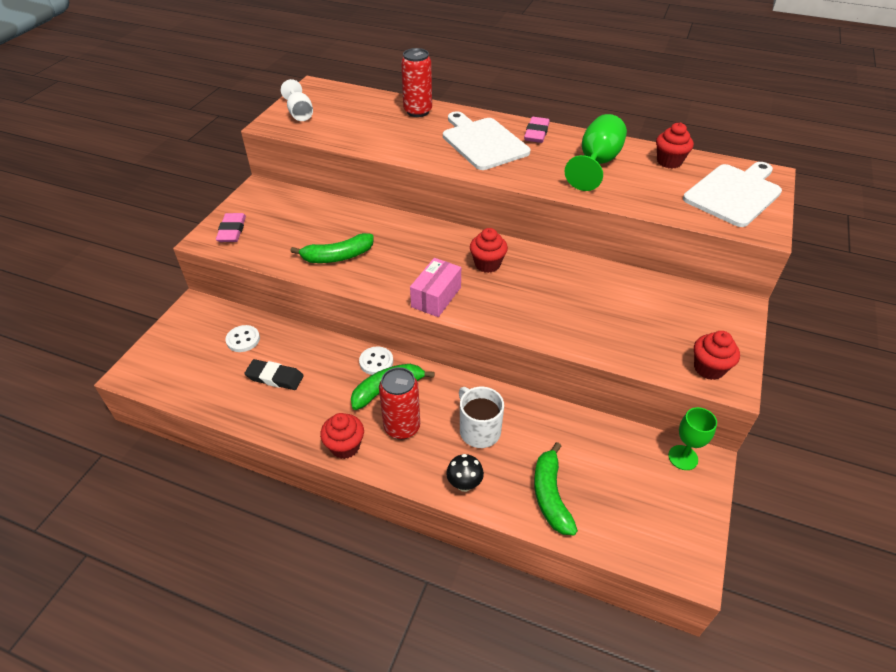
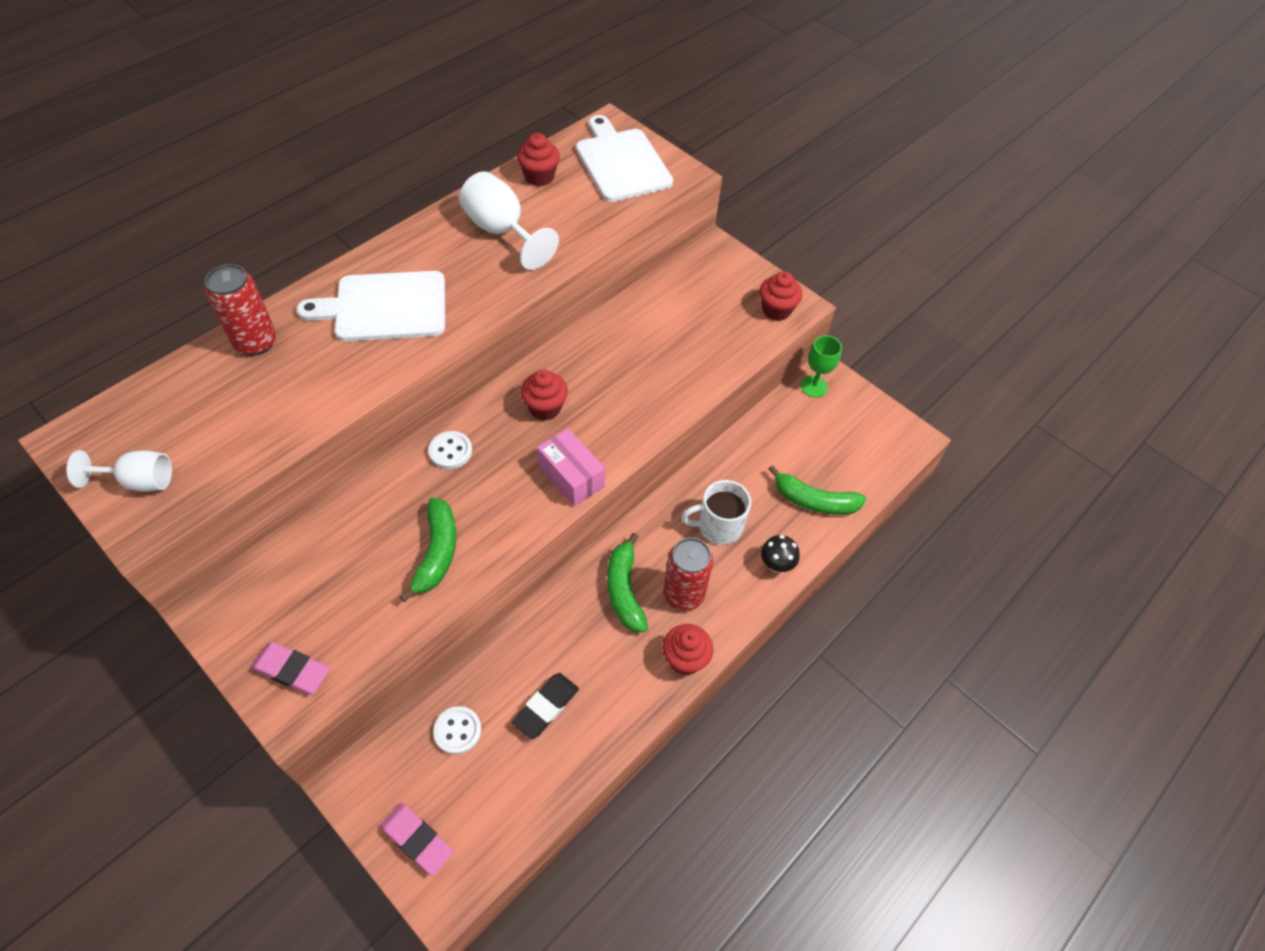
camera: 70 degrees left, 10 degrees up
white button [359,347,393,375] -> white button moved to [428,431,472,469]
pink eraser [524,117,550,143] -> pink eraser moved to [380,803,453,876]
green goblet [565,114,627,191] -> white goblet [459,171,559,270]

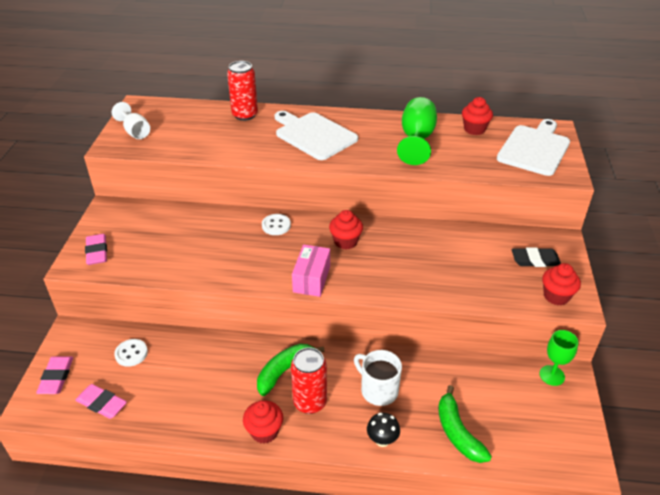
camera: 55 degrees right, 15 degrees down
green banana [399,498,456,602] -> none
white goblet [459,171,559,270] -> green goblet [397,97,437,165]
black eraser [512,673,579,739] -> black eraser moved to [512,247,561,267]
none -> pink eraser [75,384,127,419]

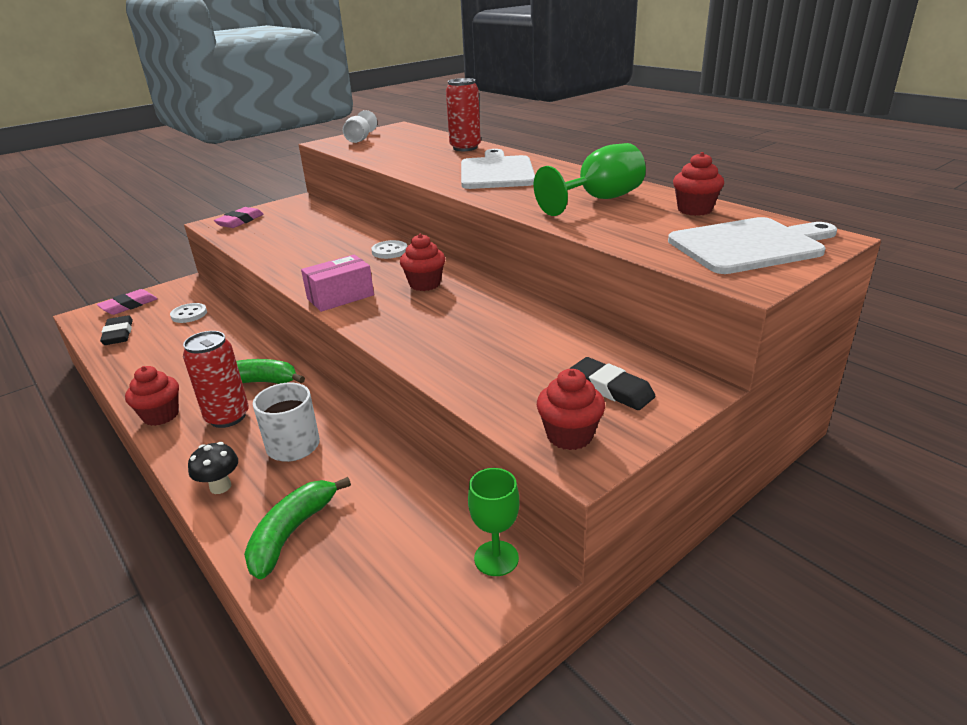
camera: 45 degrees right, 10 degrees down
pink eraser [75,384,127,419] -> black eraser [100,315,133,345]

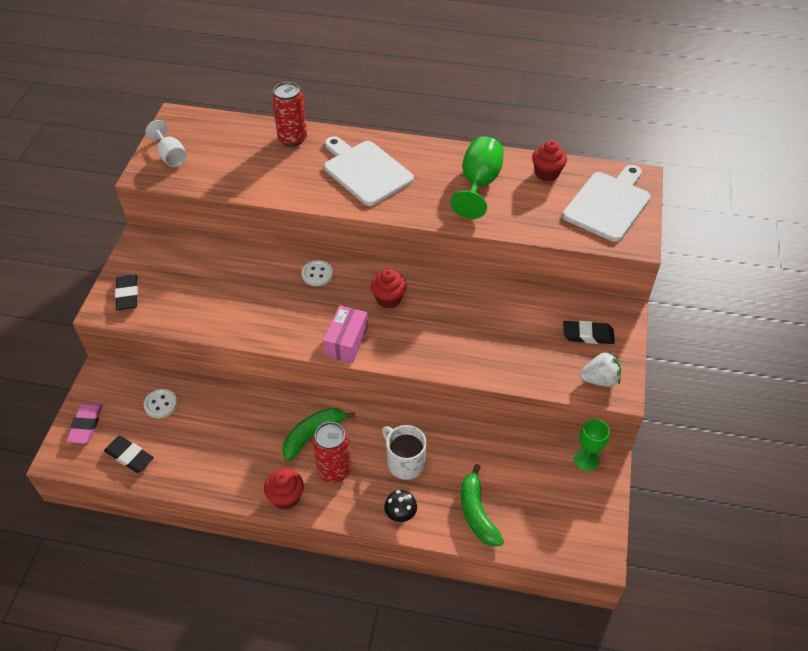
camera: 40 degrees left, 20 degrees up
pink eraser [214,207,264,228] -> black eraser [115,274,138,310]
red cupcake [537,369,605,450] -> white strawberry [580,352,621,387]

